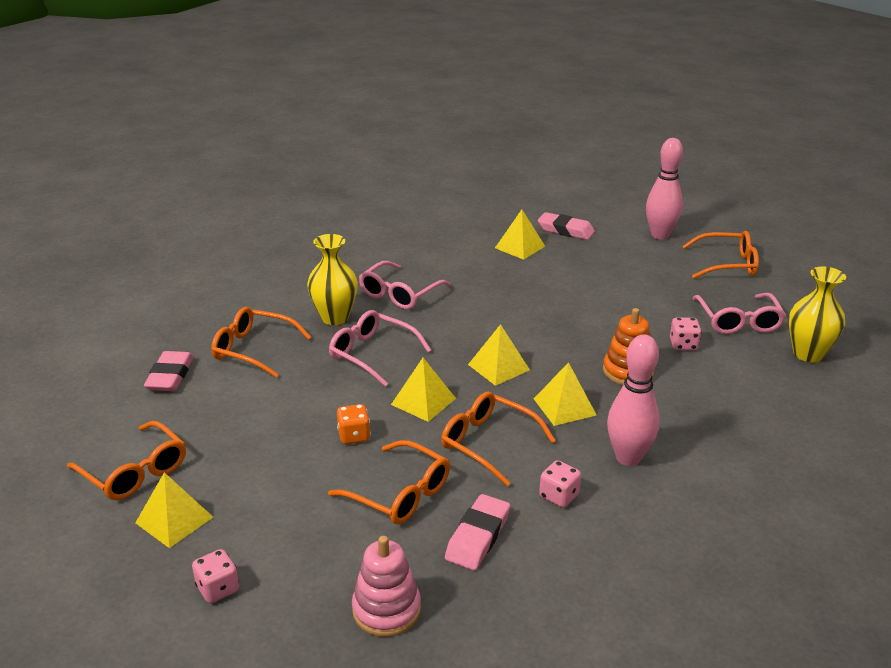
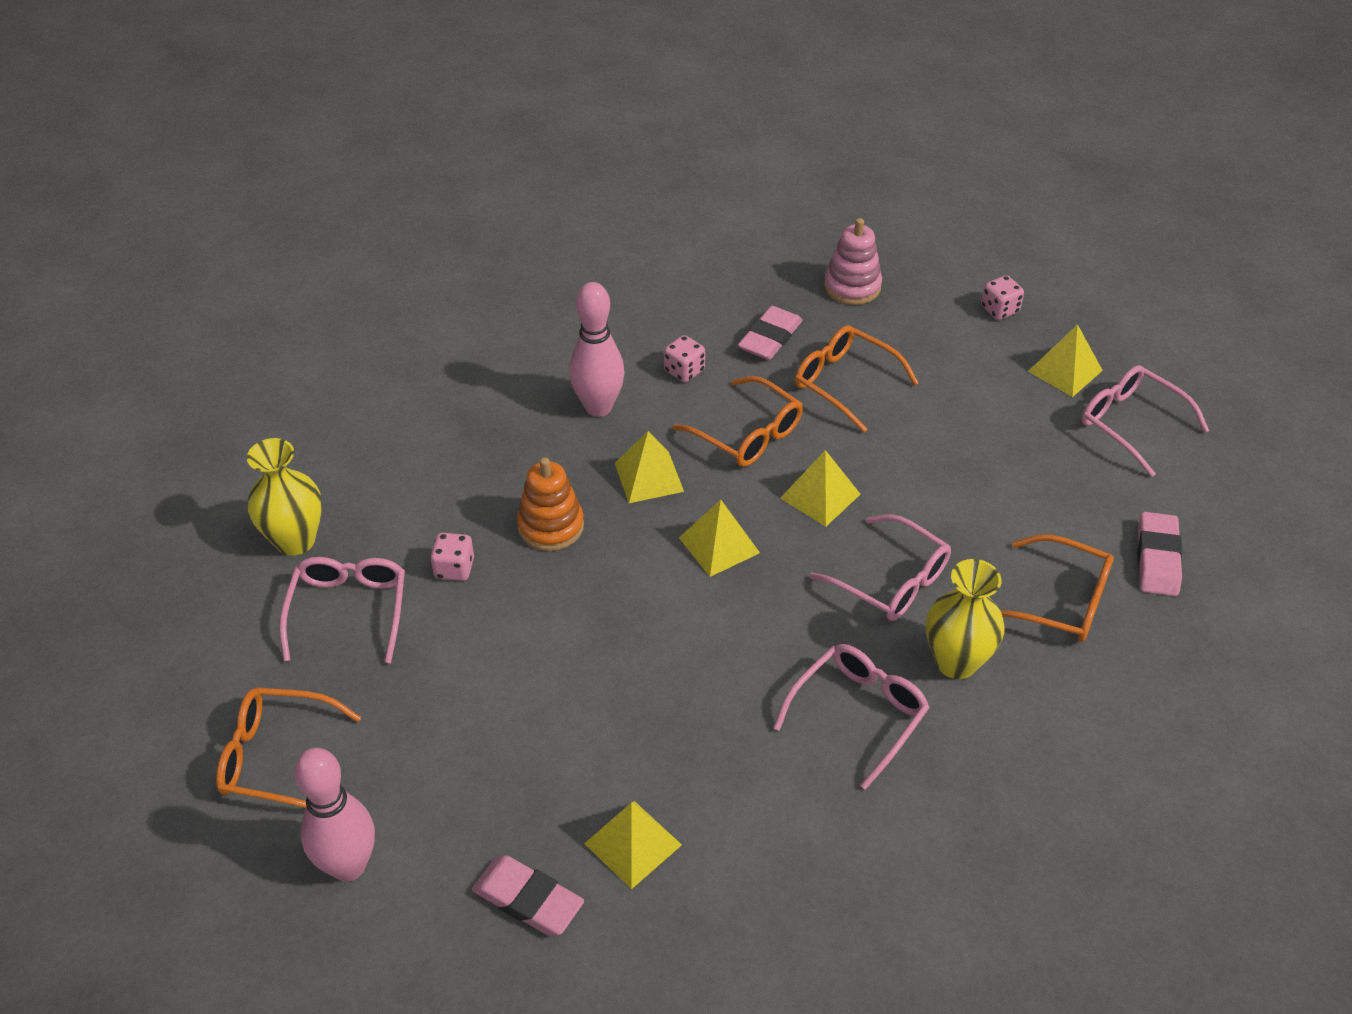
camera: 175 degrees left, 15 degrees up
orange glasses [67,421,186,500] -> pink glasses [1081,365,1209,477]
orange dice [337,404,371,444] -> none

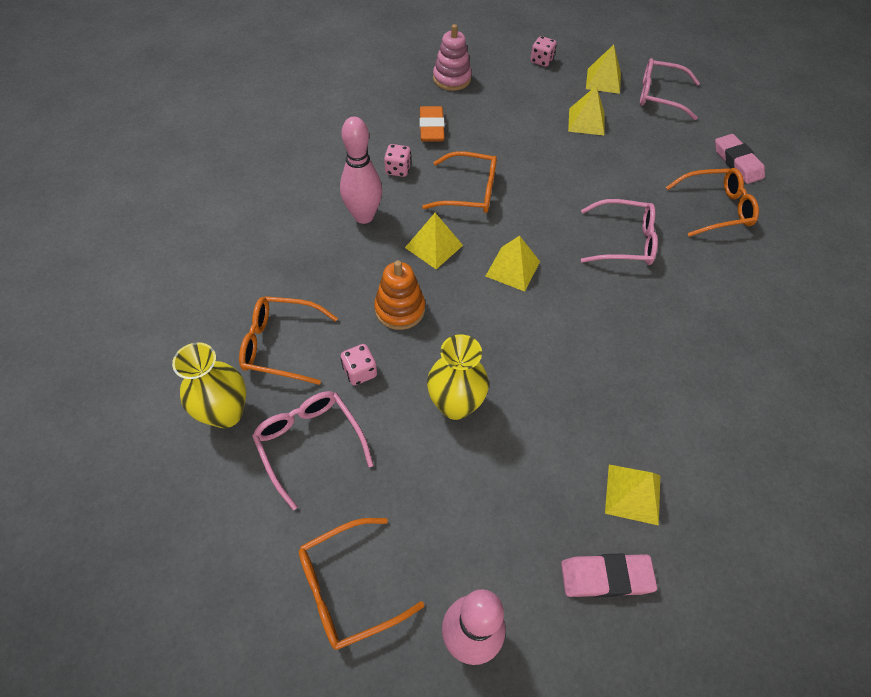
camera: 35 degrees left, 10 degrees up
pink eraser [738,306,802,360] -> orange eraser [419,106,445,142]
pink glasses [773,644,930,790] -> none
yellow pyramid [780,450,860,527] -> yellow pyramid moved to [568,85,604,135]
orange glasses [795,325,919,433] -> orange glasses moved to [239,296,338,385]
yellow vase [926,559,1004,679] -> yellow vase moved to [427,334,489,420]

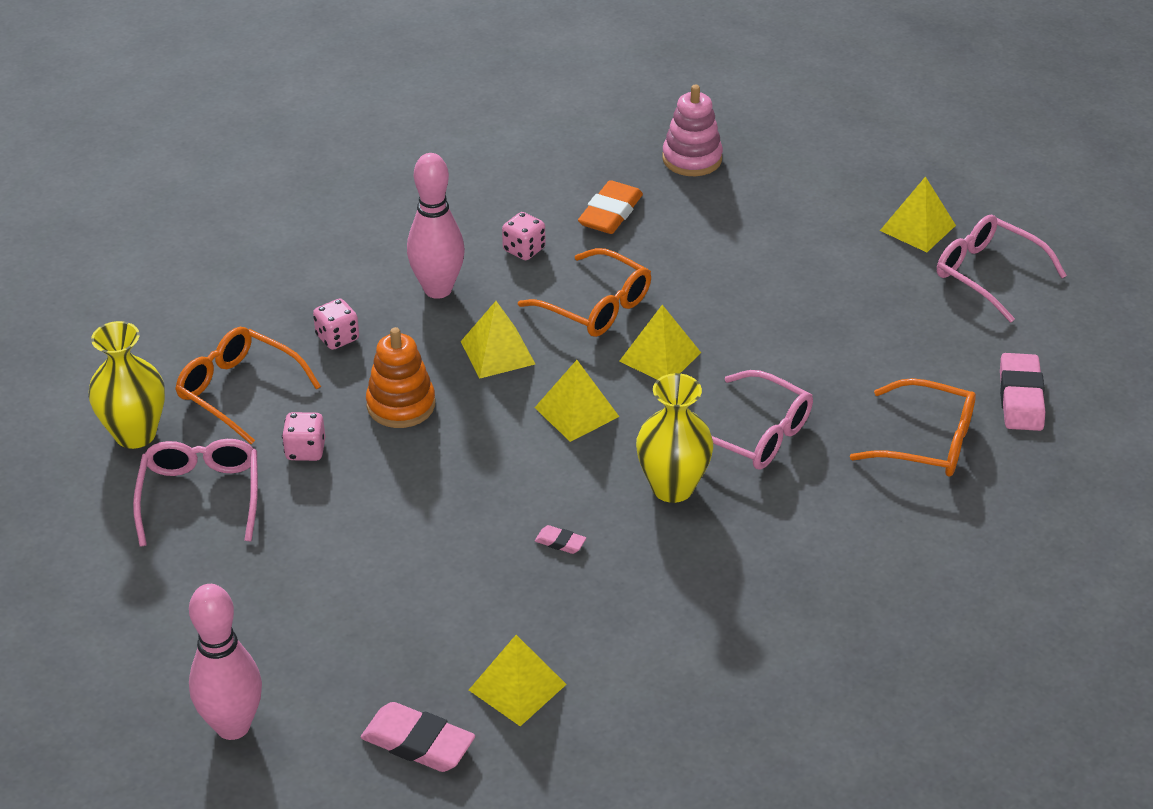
camera: 30 degrees right, 15 degrees down
orange glasses [299,518,425,650] -> none
yellow vase [427,334,489,420] -> yellow vase moved to [636,373,713,503]
pink dice [530,36,557,67] -> pink dice moved to [313,299,359,350]
yellow pyramid [568,85,604,135] -> yellow pyramid moved to [619,305,701,380]
none -> pink eraser [535,525,586,554]

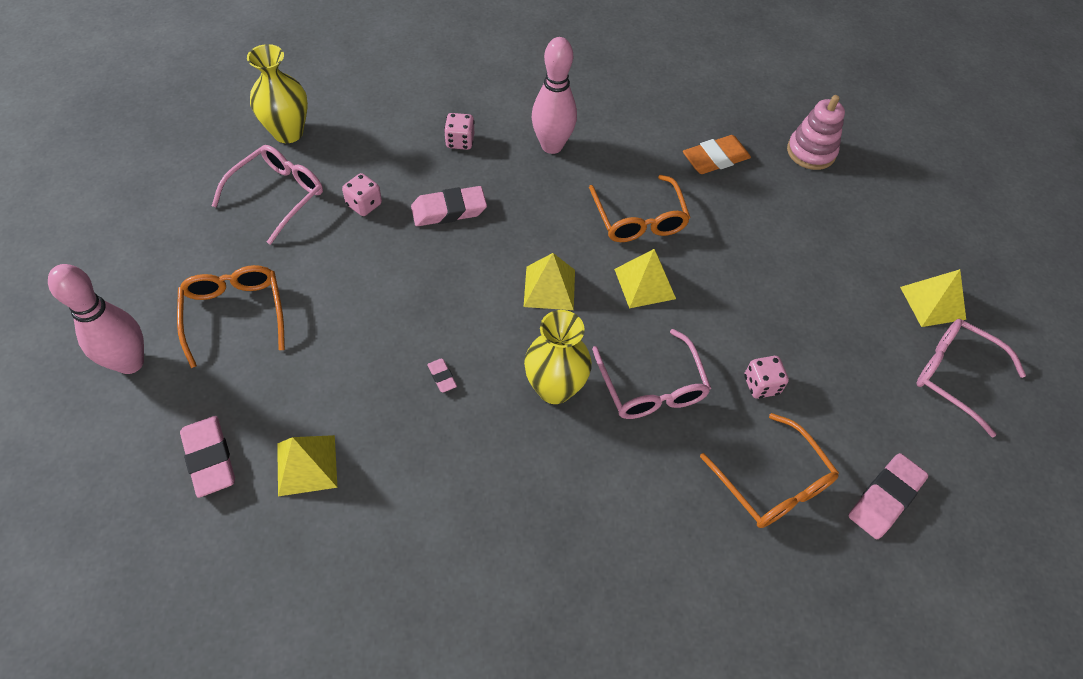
camera: 35 degrees right, 15 degrees up
orange glasses [175,327,321,444] -> orange glasses moved to [177,265,285,368]
orange stacking toy [366,327,435,428] -> pink eraser [411,186,487,226]
yellow pyramid [460,301,535,379] -> none
pink dice [502,212,545,260] -> pink dice moved to [744,356,789,399]
pink glasses [937,215,1067,323] -> pink glasses turned 45 degrees counterclockwise [916,319,1026,437]

